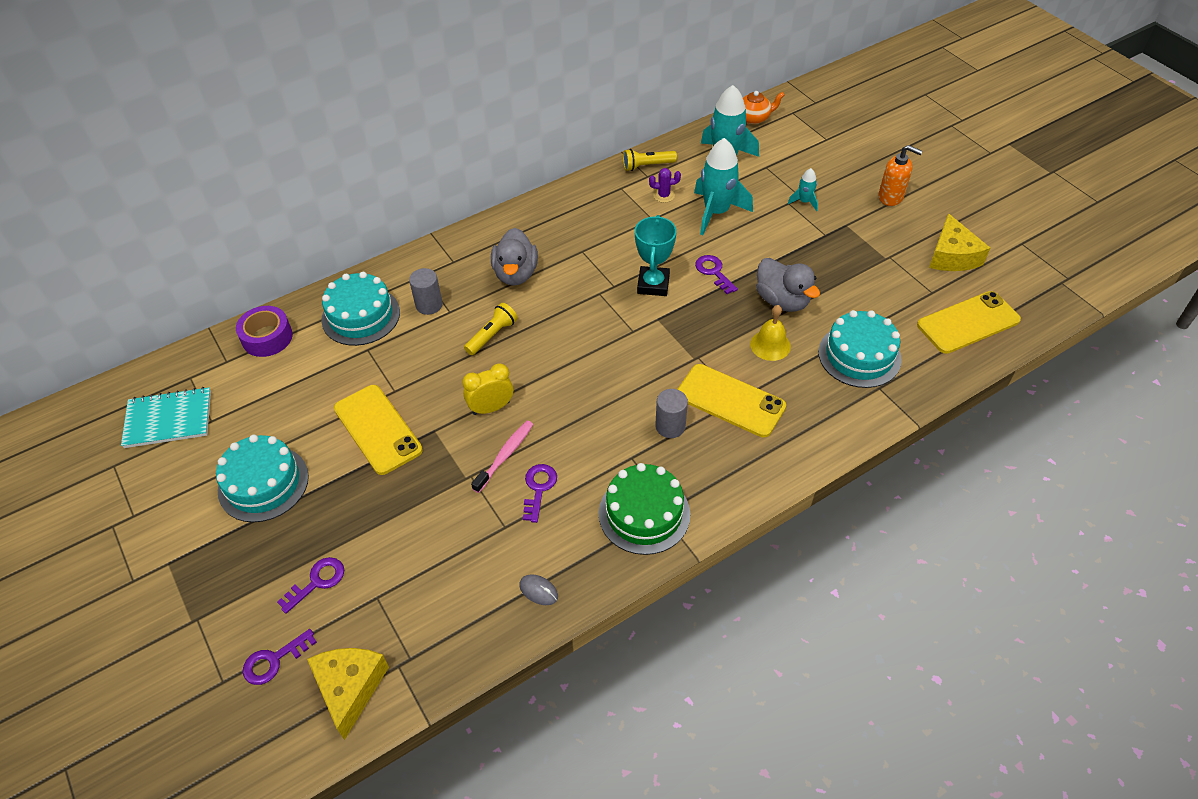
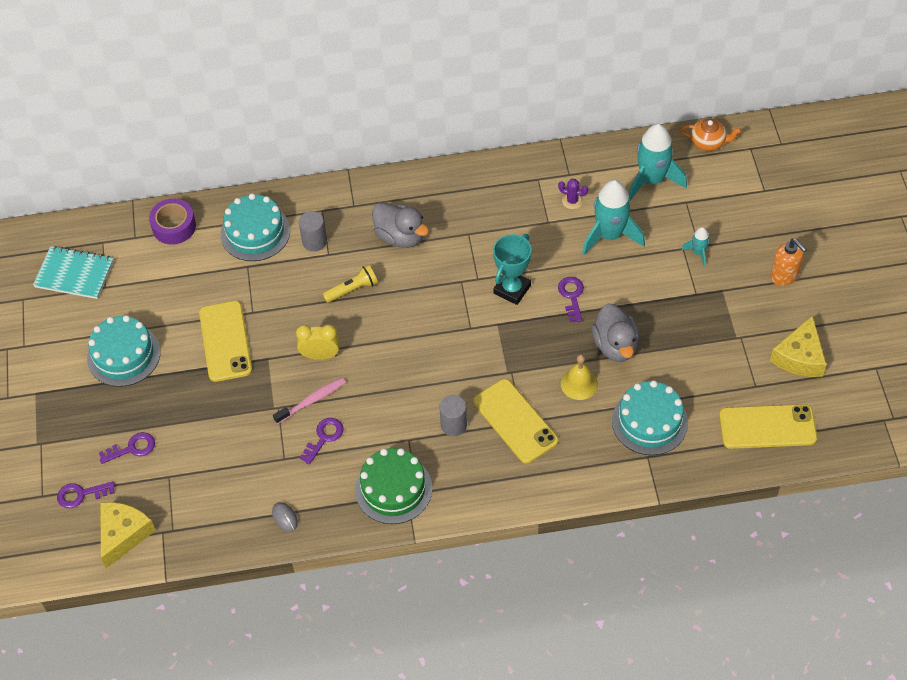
camera: 25 degrees right, 5 degrees up
grey duck [491,228,538,285] -> grey duck turned 75 degrees counterclockwise [372,202,429,248]
yellow flashlight [623,149,677,171] -> none

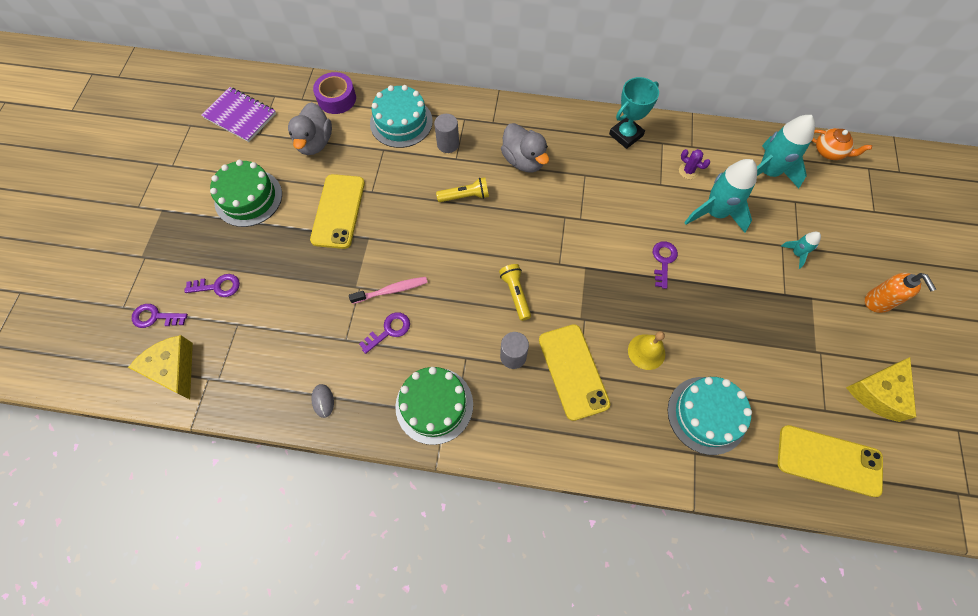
camera: 15 degrees right, 10 degrees up
turquoise notebook [33,246,114,299] -> purple notebook [201,87,276,142]
turquoise cake [87,315,161,387] -> green cake [210,160,282,227]
yellow cheese [100,502,156,568] -> yellow cheese turned 75 degrees counterclockwise [128,335,193,399]
yellow clock [296,324,340,360] -> none
turquoise trophy [493,234,532,305] -> turquoise trophy moved to [609,77,659,149]
grey duck [591,303,639,362] -> grey duck moved to [288,102,332,155]
none -> yellow flashlight [499,264,531,321]

